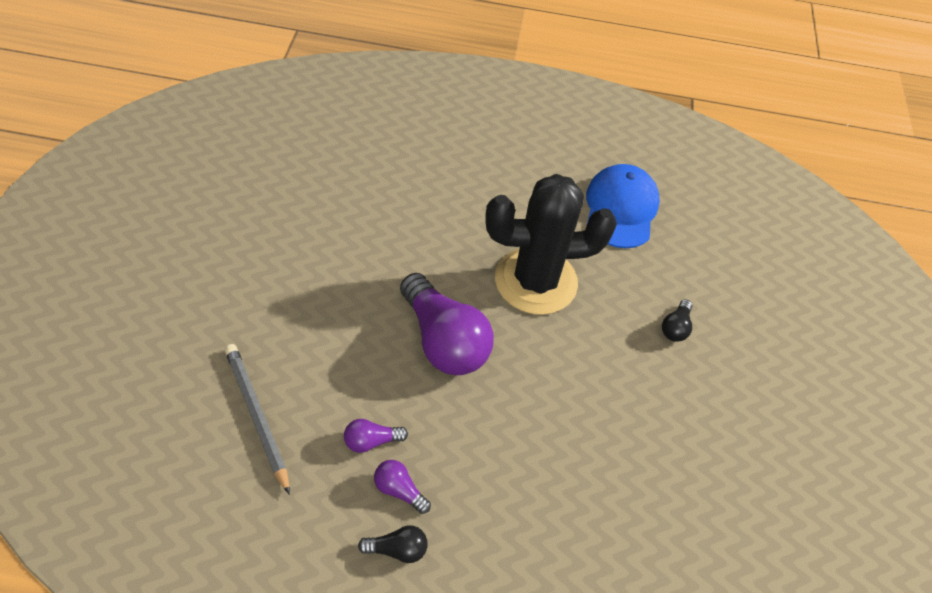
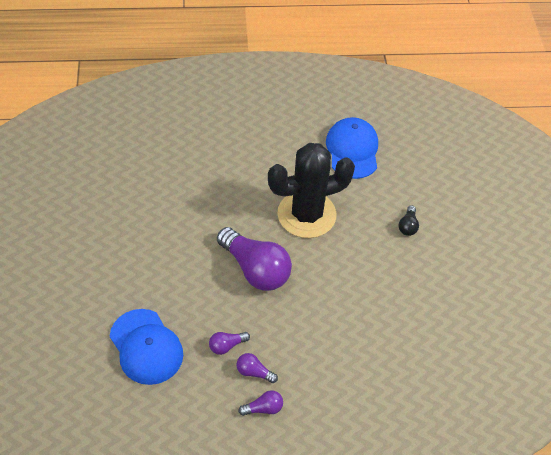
camera: 10 degrees left, 0 degrees up
grey pencil [225,344,290,495] -> blue cap [110,309,183,385]
black light bulb [358,526,428,563] -> purple light bulb [238,390,283,416]

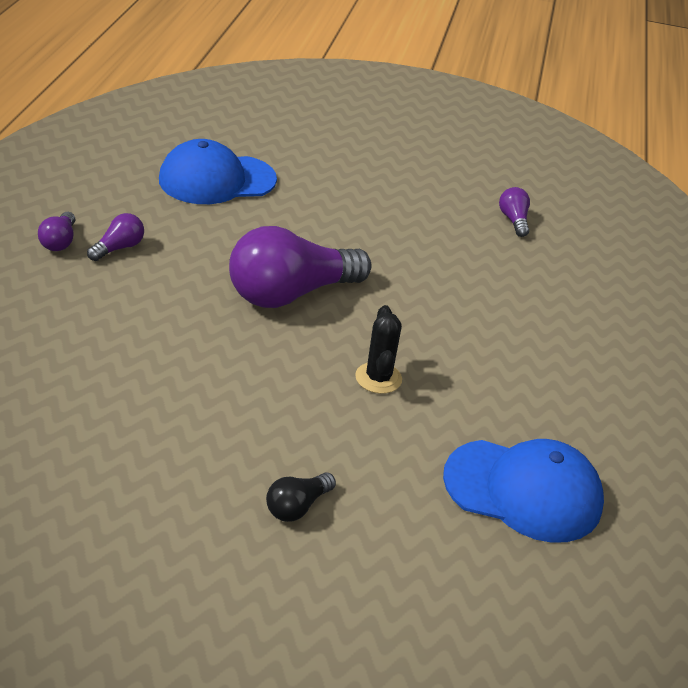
camera: 105 degrees right, 15 degrees down
purple light bulb [209,332,250,355] -> purple light bulb moved to [499,187,530,237]
black cactus [268,143,355,238] -> black cactus [355,305,402,394], size x0.42
black light bulb [399,205,419,236] -> black light bulb turned 75 degrees counterclockwise [266,472,336,522]

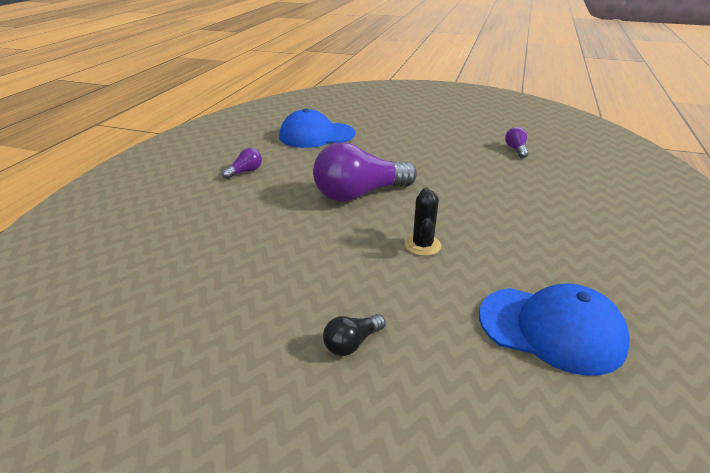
camera: 10 degrees right, 5 degrees down
purple light bulb [38,212,76,251] -> none

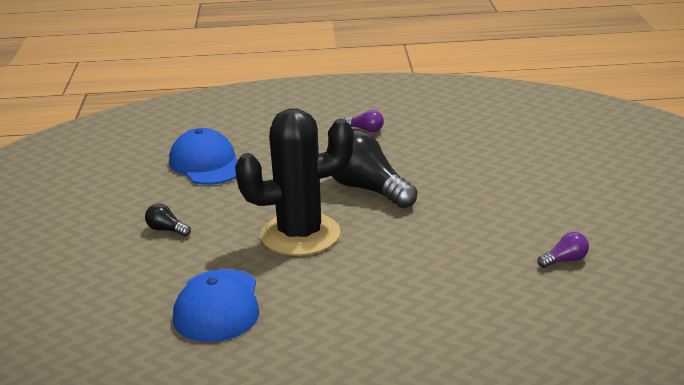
camera: 70 degrees right, 5 degrees down
blue cap [279,108,355,148] -> blue cap moved to [169,128,238,185]
purple light bulb [313,142,417,202] -> black light bulb [326,129,417,209]
black cactus [405,187,441,256] -> black cactus [235,108,354,256], size x2.37

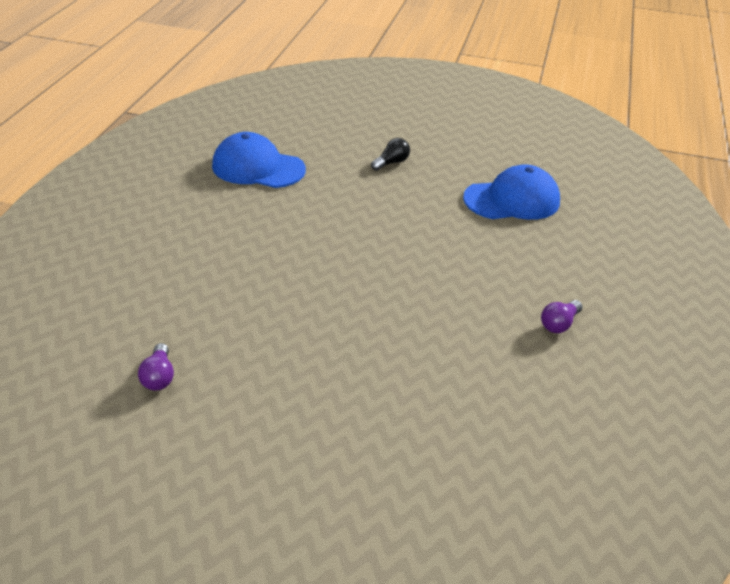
camera: 105 degrees right, 10 degrees up
black cactus [235,108,354,256] -> none
black light bulb [326,129,417,209] -> none

